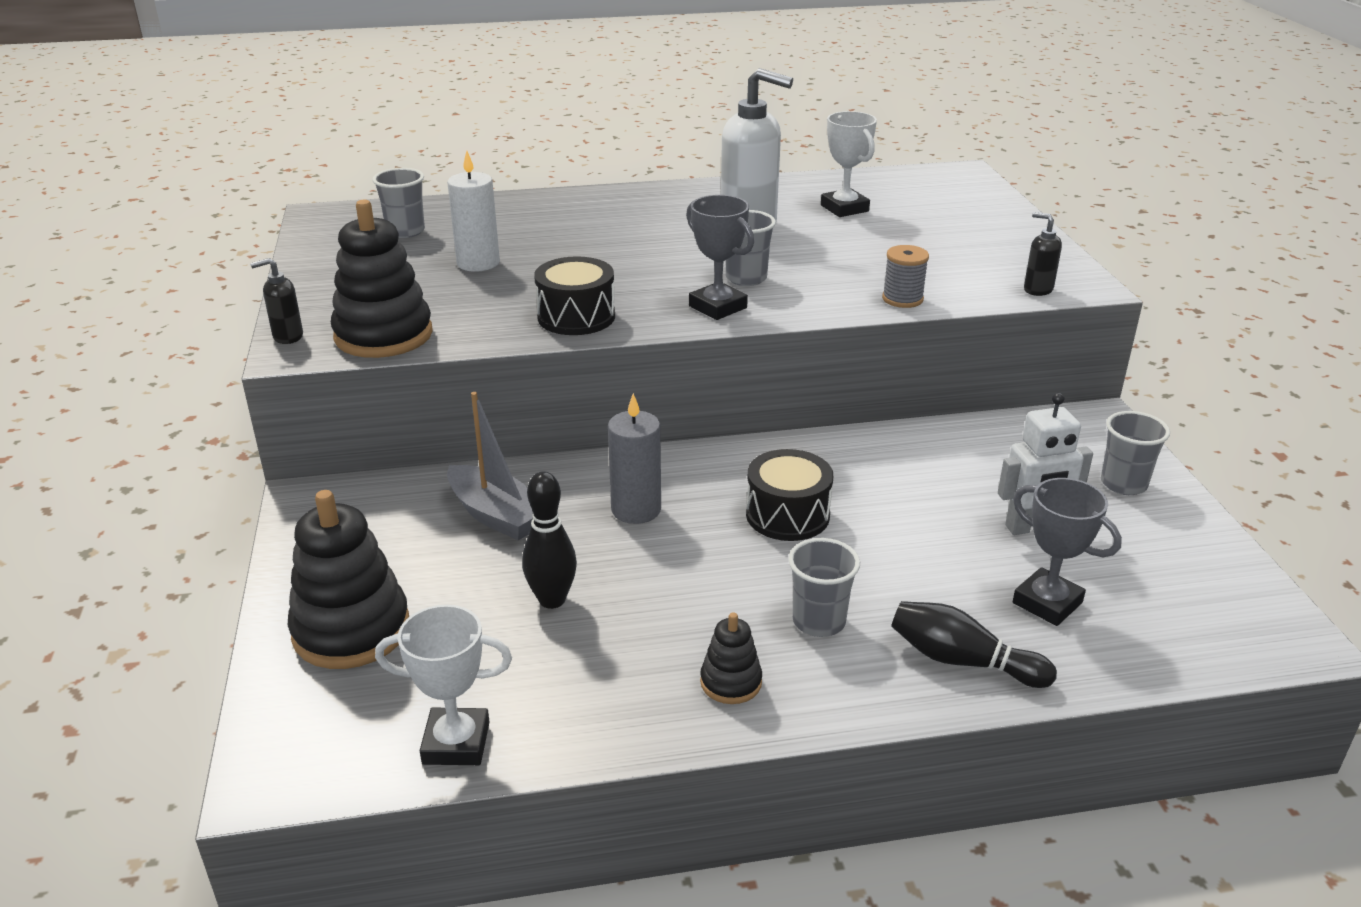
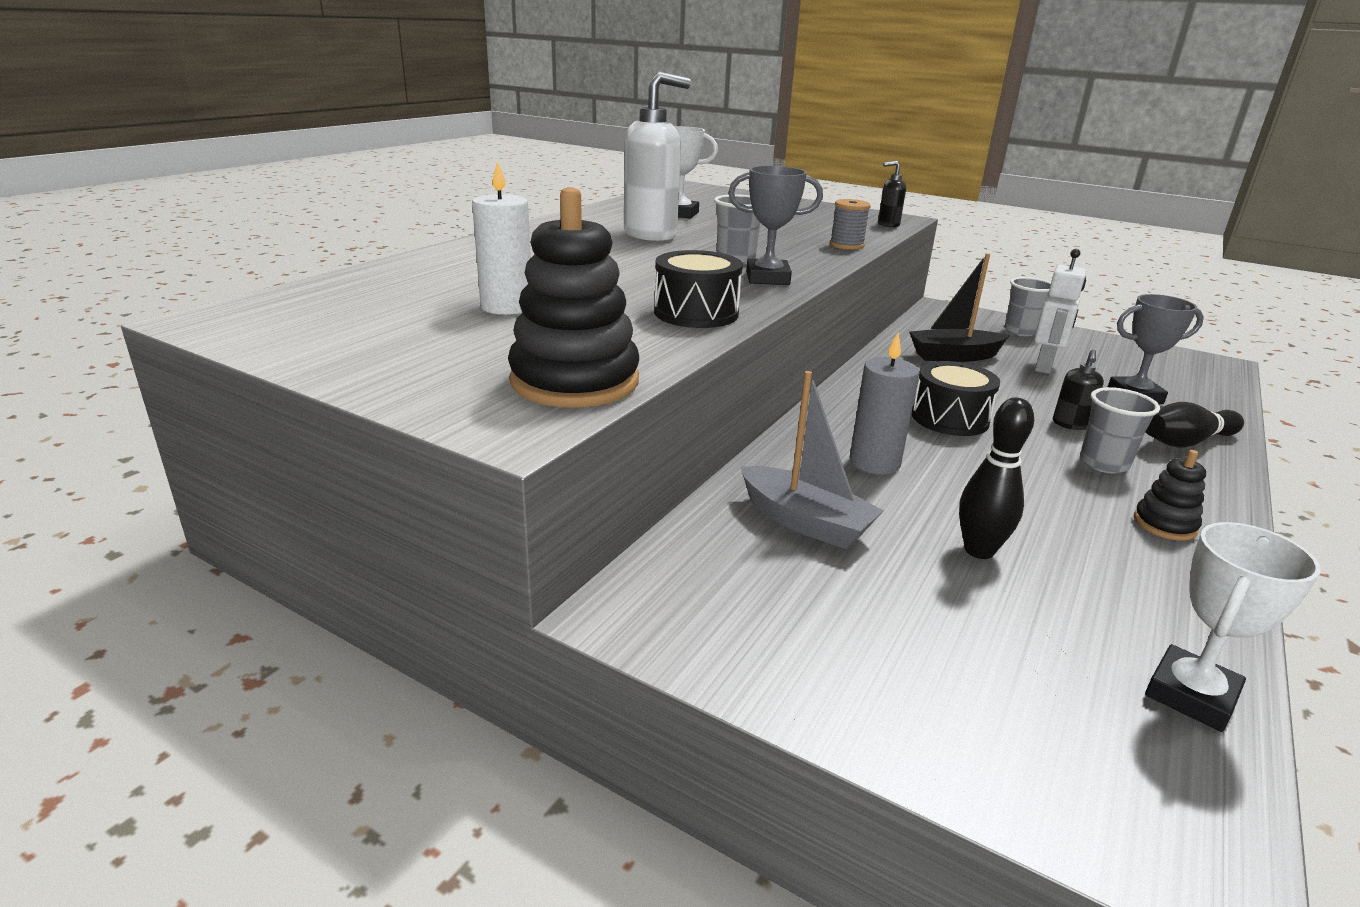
camera: 50 degrees left, 5 degrees down
black soap dispenser [250,258,303,344] -> black soap dispenser moved to [1053,350,1104,430]
black stacking toy [288,490,409,669] -> none
grey cup [372,168,425,238] -> none
grey boat [447,392,533,540] -> grey boat turned 45 degrees clockwise [740,371,884,549]
none -> black boat [909,253,1009,362]

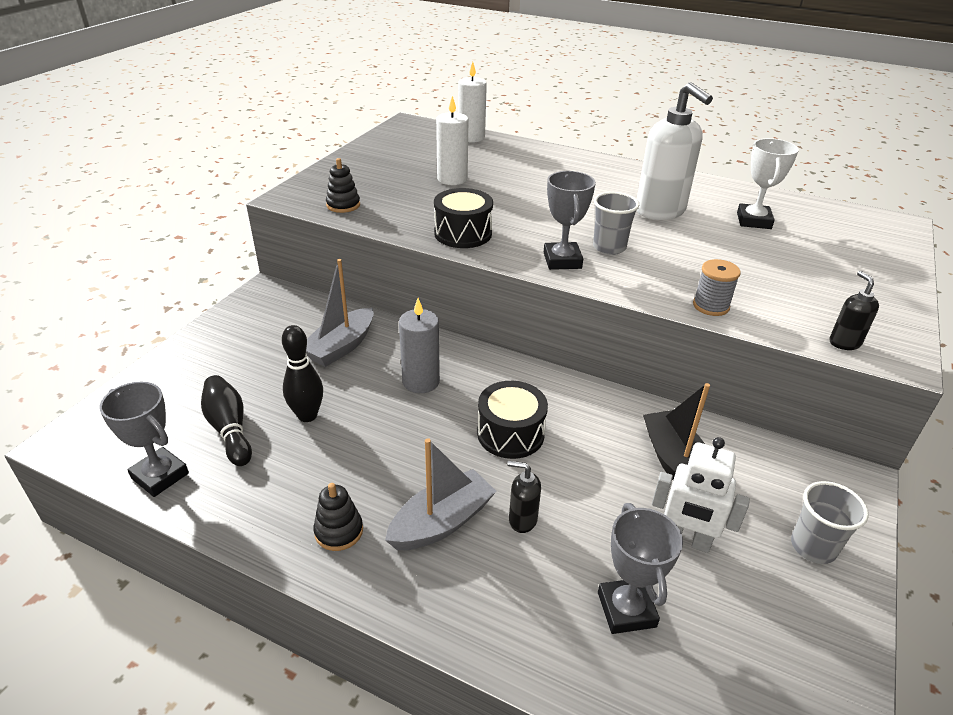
camera: 85 degrees right, 10 degrees up
black stacking toy [508,187,639,408] -> black stacking toy [326,158,360,213], size x0.51
grey cup [1080,387,1160,474] -> grey boat [385,438,496,550]
white trophy [1145,522,1321,732] -> grey trophy [99,382,189,497]
black bowling pin [1146,402,1244,448] -> black bowling pin moved to [201,375,252,466]
none -> white candle [458,62,487,143]

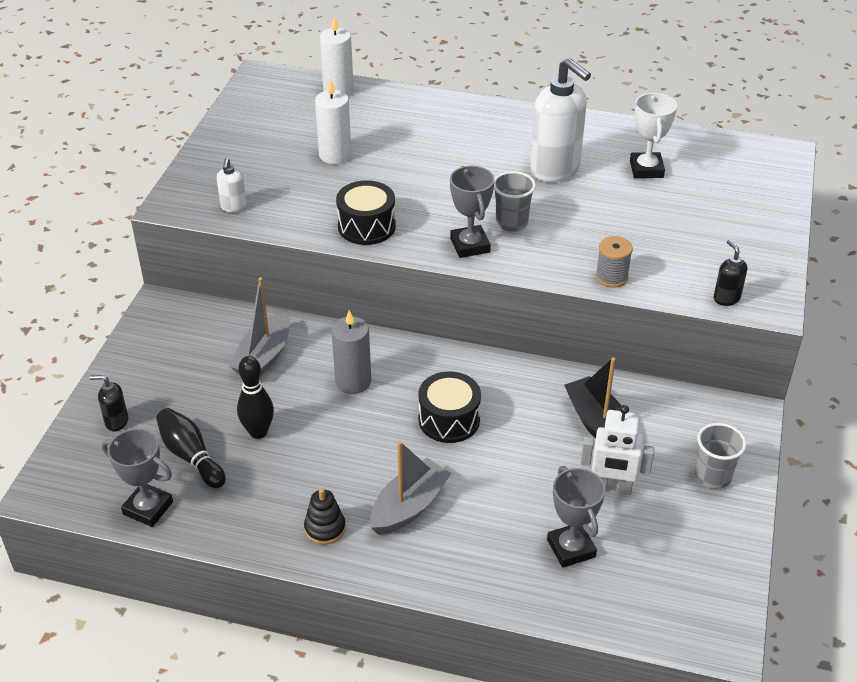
camera: 10 degrees left, 5 degrees up
black stacking toy [326,158,360,213] -> white soap dispenser [217,158,247,212]
black soap dispenser [507,461,541,533] -> black soap dispenser moved to [89,375,128,432]

